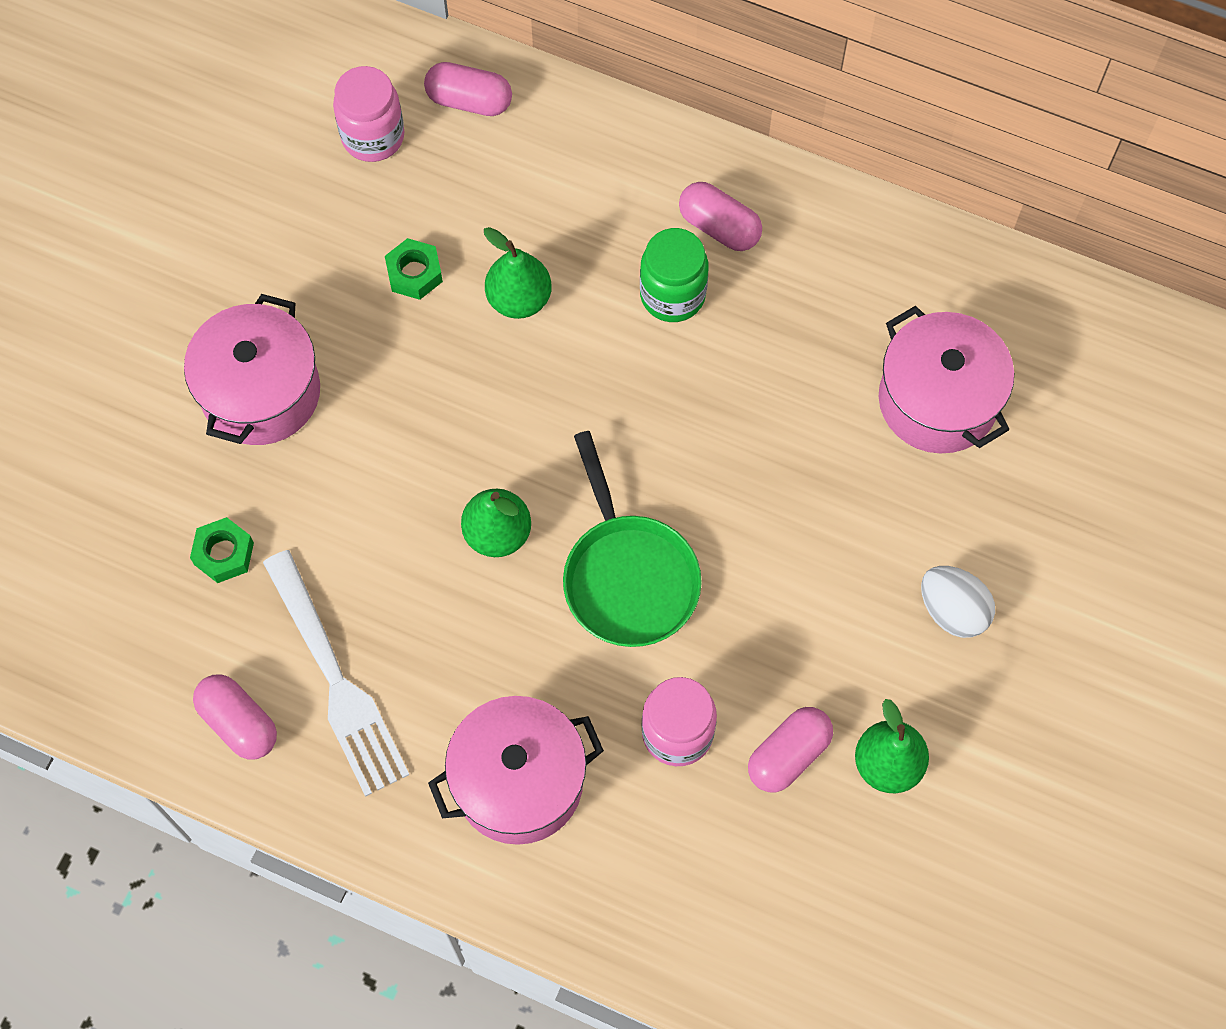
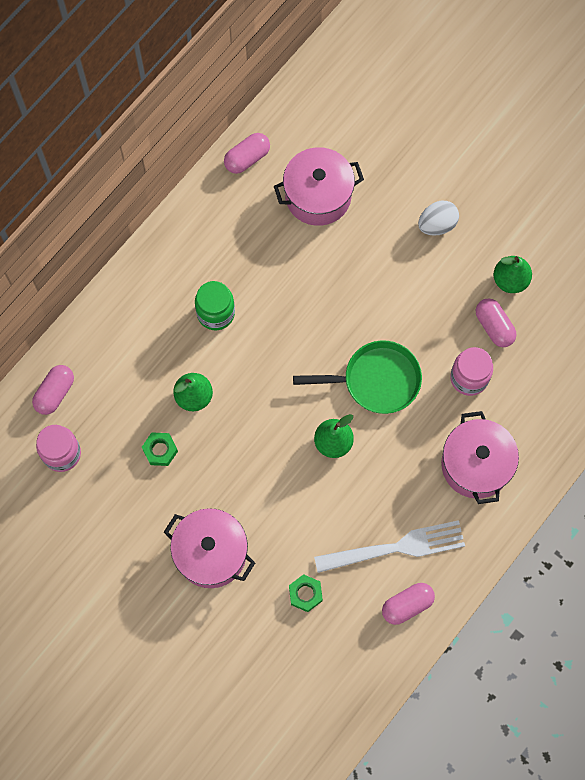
camera: 75 degrees left, 5 degrees up
pink capsule [679,182,762,251] -> pink capsule moved to [224,133,270,174]

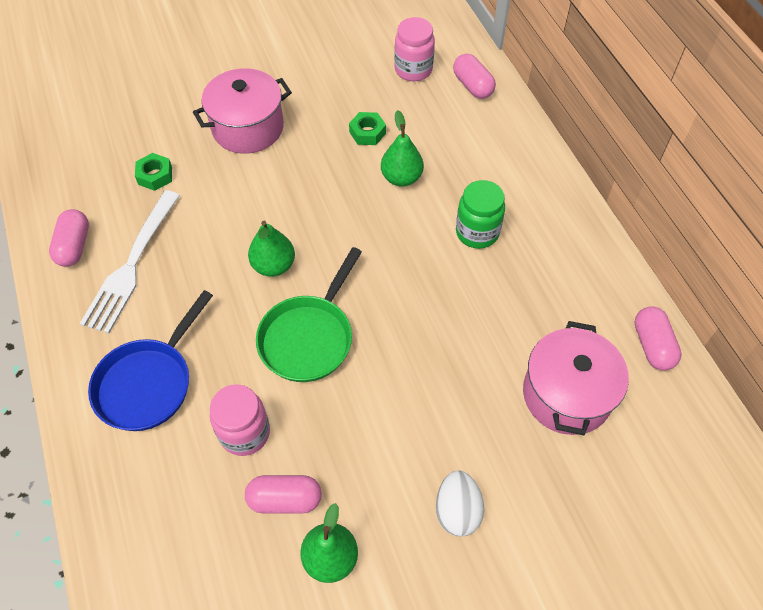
camera: 120 degrees right, 15 degrees down
pink pot [441,411,519,504] -> blue pan [88,290,213,431]

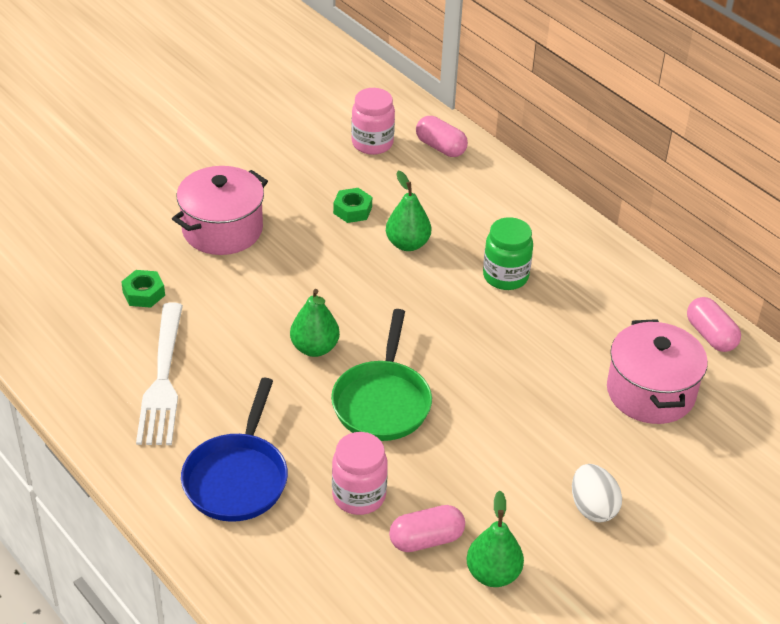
camera: 20 degrees left, 15 degrees down
pink capsule [49,209,89,267] -> none

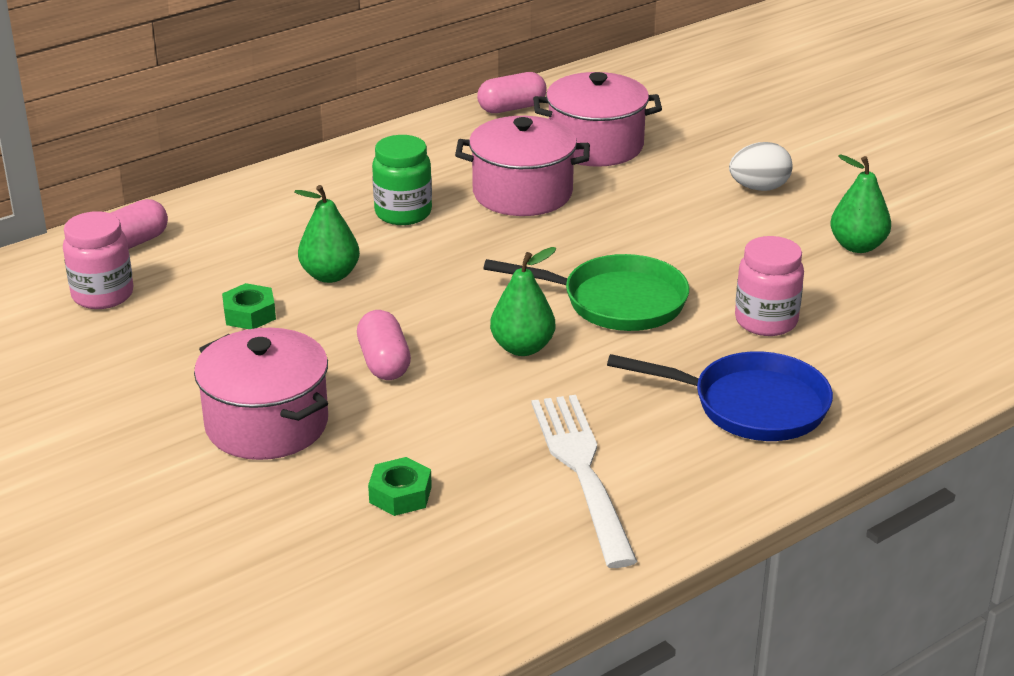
camera: 85 degrees left, 10 degrees down
white fork [136,303,183,445] -> white fork turned 105 degrees counterclockwise [532,395,638,568]
pink capsule [389,505,465,552] -> pink capsule moved to [357,310,411,380]
none -> pink pot [455,116,590,216]

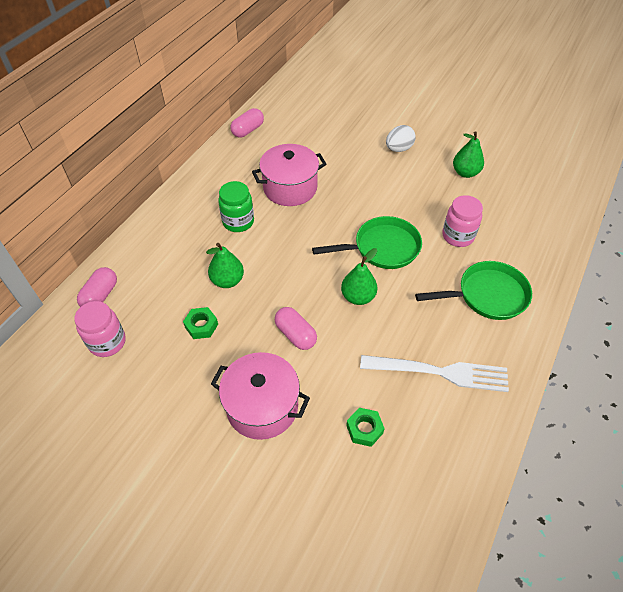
camera: 25 degrees left, 20 degrees up
white fork [532,395,638,568] -> white fork turned 135 degrees clockwise [360,355,509,392]
pink pot [533,72,662,167] -> none
blue pan [607,352,833,441] -> green pan [415,261,532,320]

